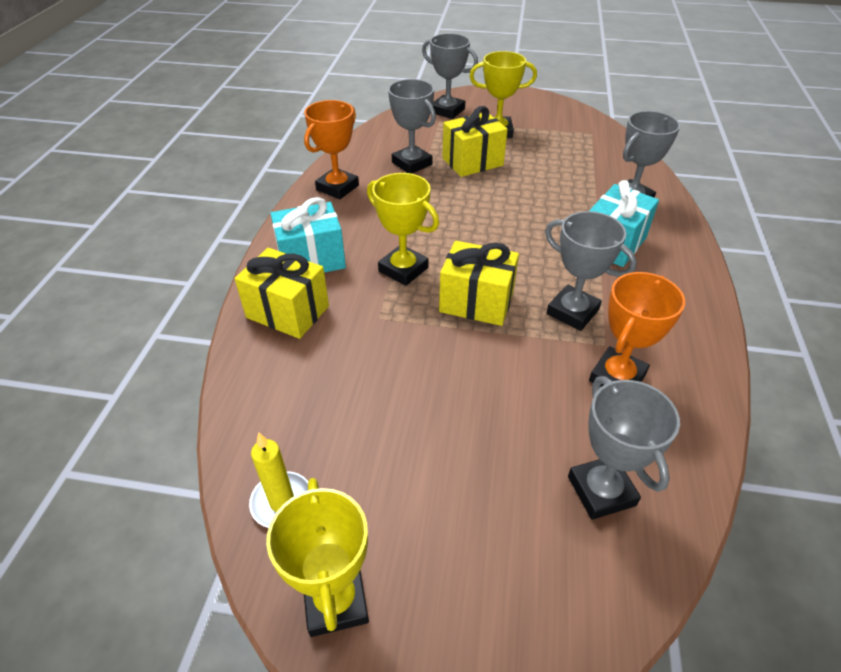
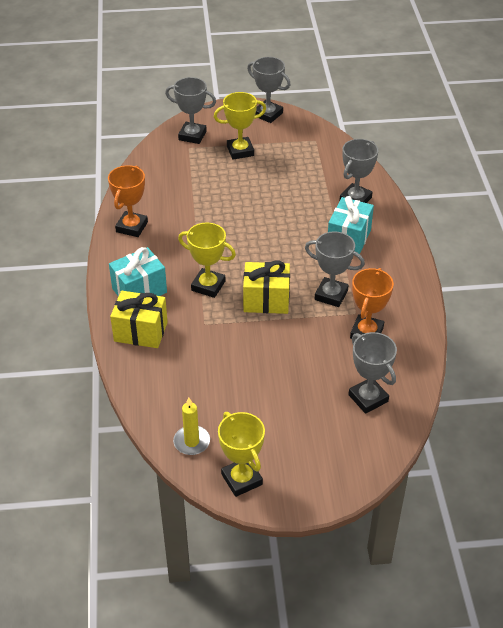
camera: 15 degrees left, 0 degrees up
grey trophy [388,79,436,174] -> grey trophy moved to [247,57,291,123]
yellow gift [442,106,508,177] -> none

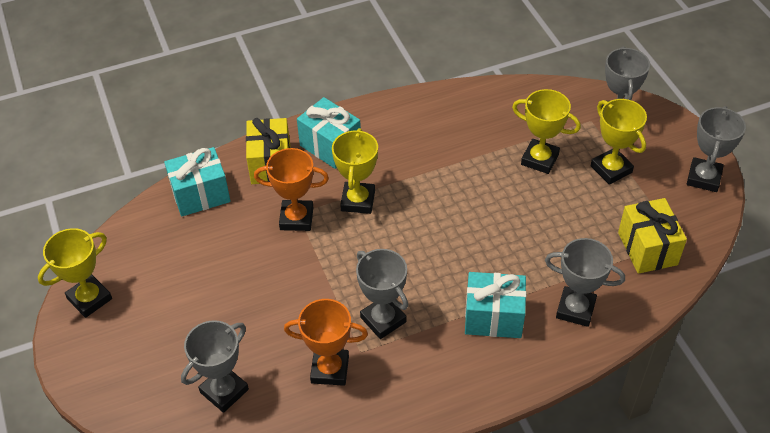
camera: 75 degrees right, 5 degrees up
orange trophy [108,165,148,237] -> orange trophy moved to [254,148,329,231]
yellow candle [173,397,210,455] -> none
yellow gift [243,260,290,314] -> yellow gift moved to [618,198,687,274]
grey trophy [305,231,365,307] -> grey trophy turned 45 degrees counterclockwise [356,249,408,339]
none -> turquoise gift [164,147,231,217]
none -> yellow trophy [512,89,581,174]

